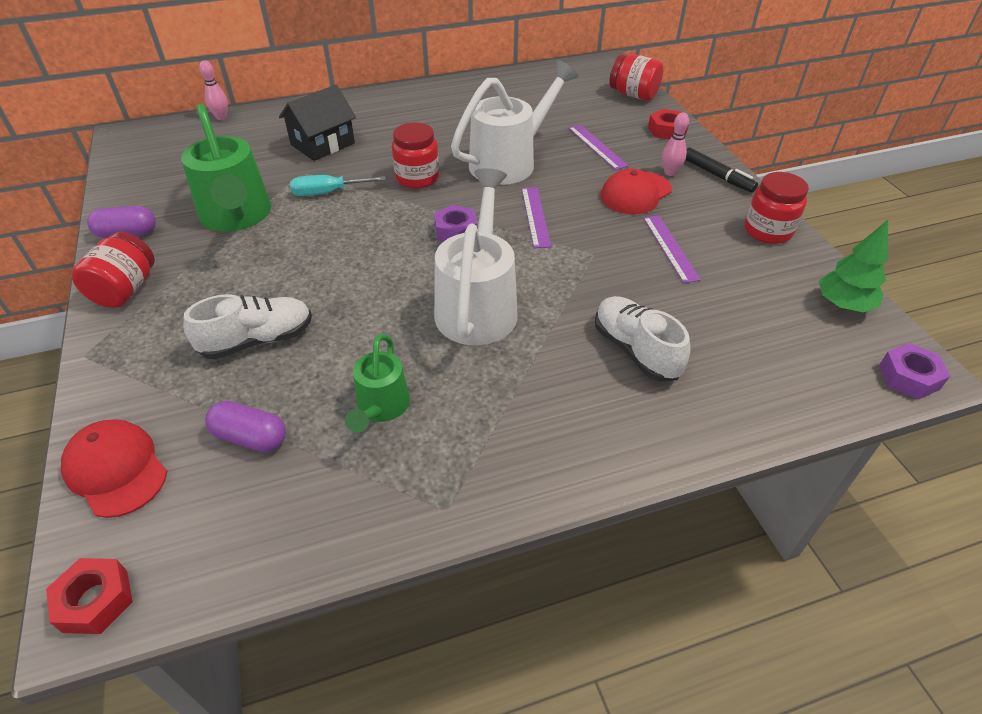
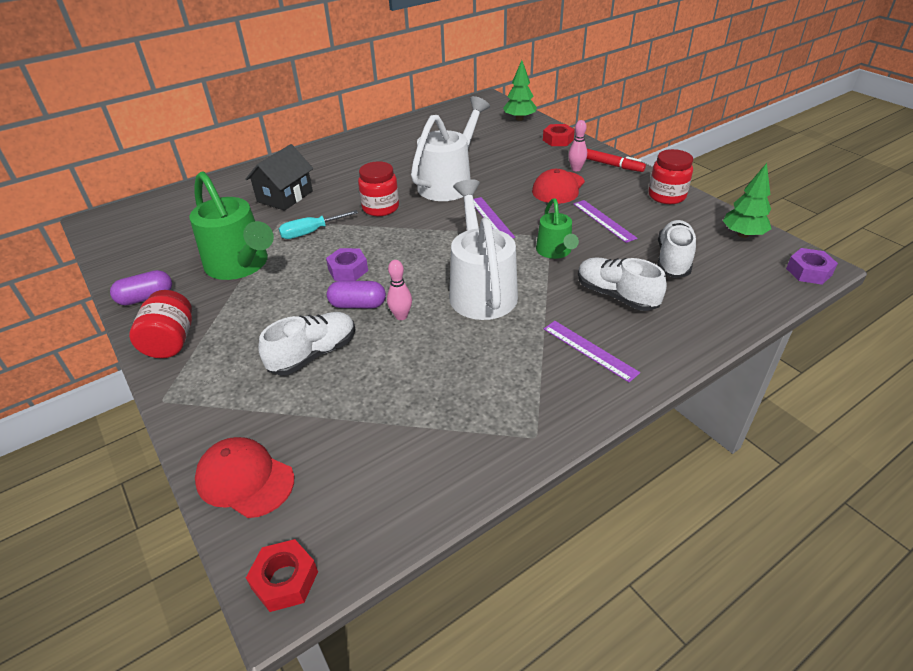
camera: 15 degrees left, 5 degrees down
pink bowling pin [199,60,228,120] -> pink bowling pin moved to [387,260,412,320]
purple capsule [205,401,286,452] -> purple capsule moved to [327,281,386,308]
green watering can [345,334,410,433] -> green watering can moved to [536,198,579,259]
purple nut [434,205,478,242] -> purple nut moved to [326,248,368,281]
purple ruler [568,124,628,170] -> purple ruler moved to [544,321,640,382]
red jar [610,54,664,101] -> green tree [503,60,537,121]
black marker [685,148,758,193] -> red marker [587,149,646,172]
none -> white shoe [657,220,696,278]

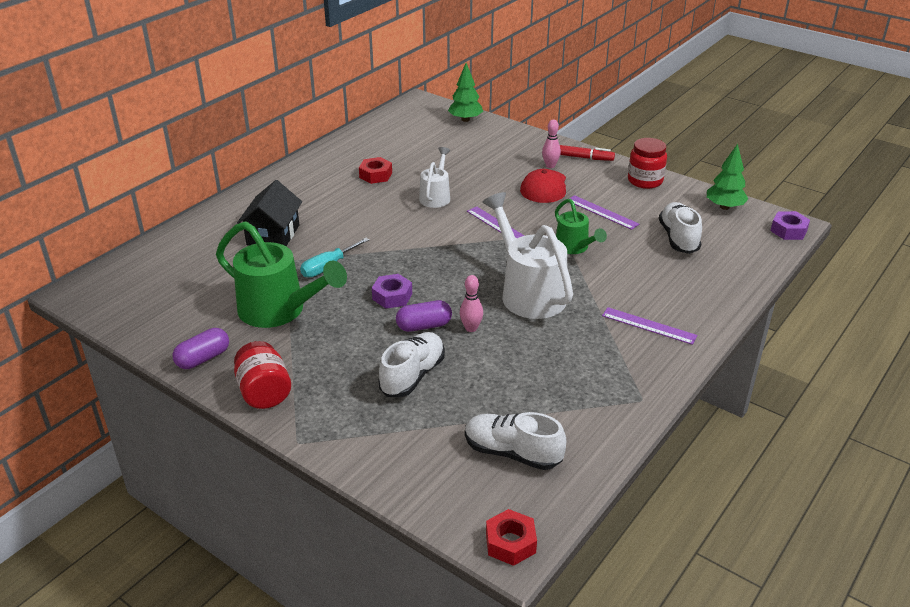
camera: 20 degrees left, 5 degrees down
red cap [195,437,294,518] -> none
red jar [358,161,399,216] -> none
white watering can [411,96,490,201] -> white watering can [419,147,450,208], size x0.56
red nut [543,124,575,146] -> red nut moved to [359,157,392,184]
white shoe [578,258,667,311] -> white shoe moved to [465,412,566,470]

